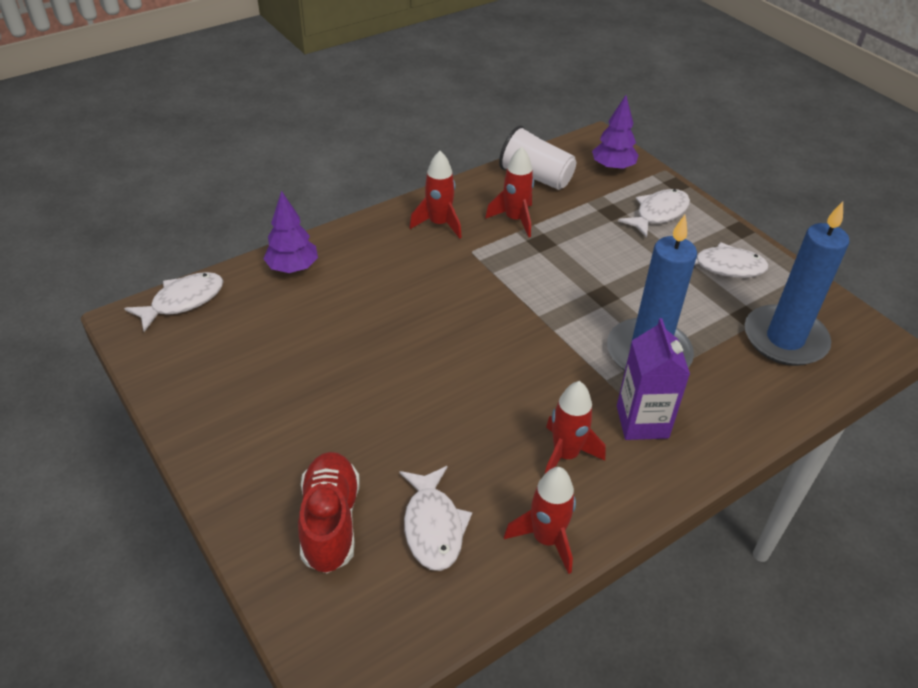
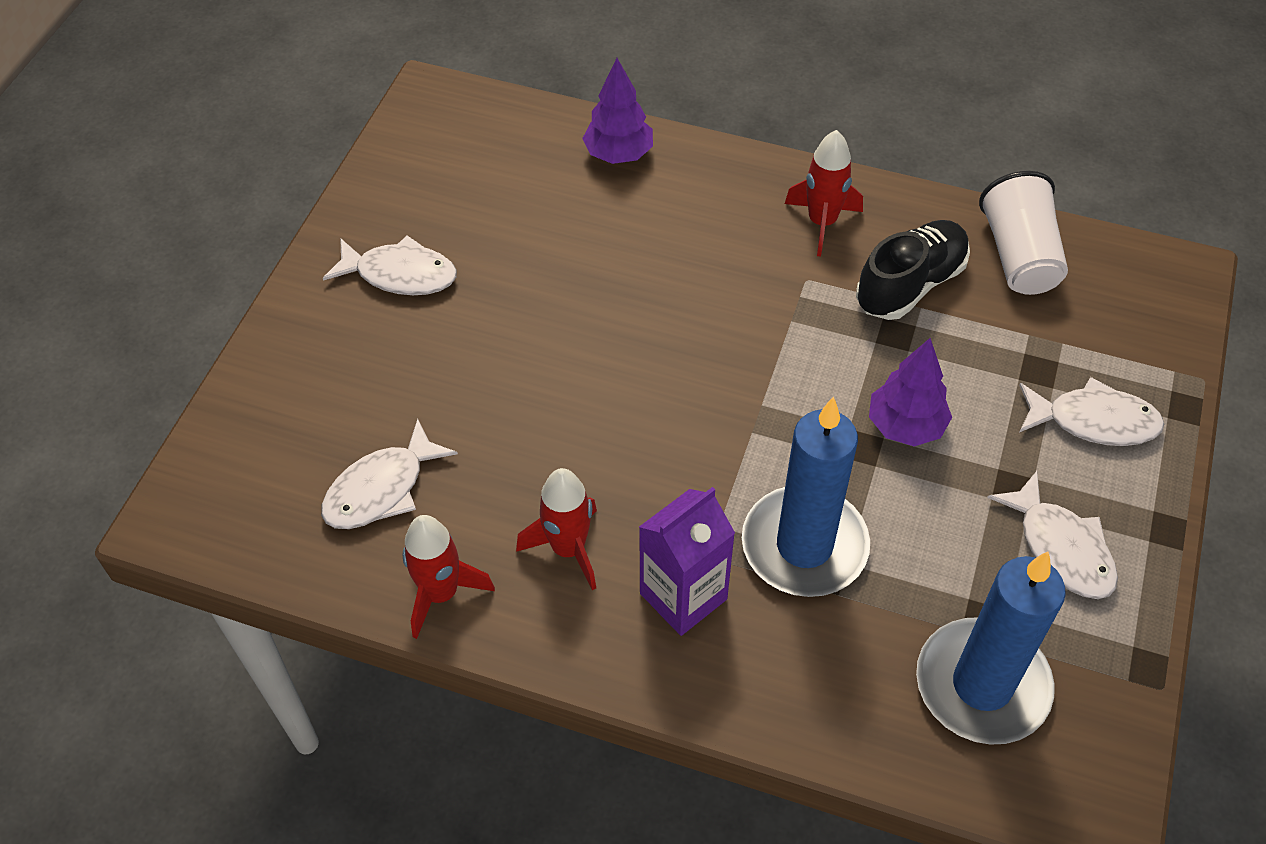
camera: 55 degrees right, 10 degrees up
white fish [124,272,223,332] -> white fish moved to [323,235,457,295]
red shoe [298,452,360,573] -> none
red rocket [485,147,534,237] -> black shoe [856,220,970,320]
purple tree [592,95,639,171] -> purple tree moved to [869,338,952,446]

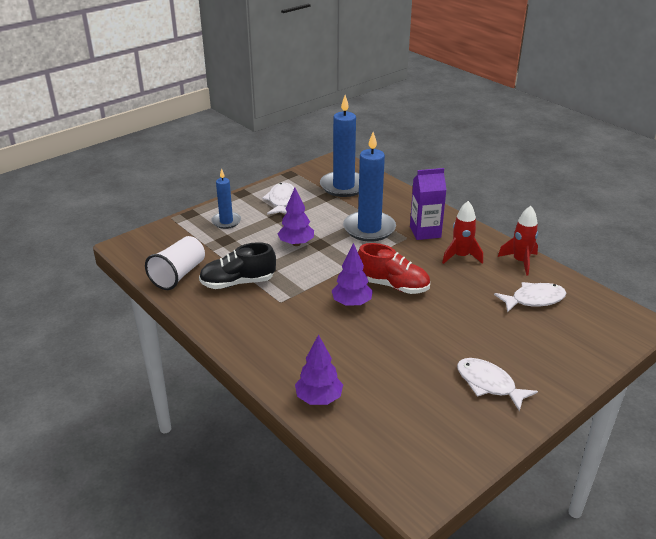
camera: 150 degrees left, 20 degrees down
red rocket [785,130,863,257] -> none
white fish [1019,377,1164,446] -> blue candle [211,169,241,229]
none -> purple tree [332,243,373,307]
none -> red shoe [358,243,430,294]

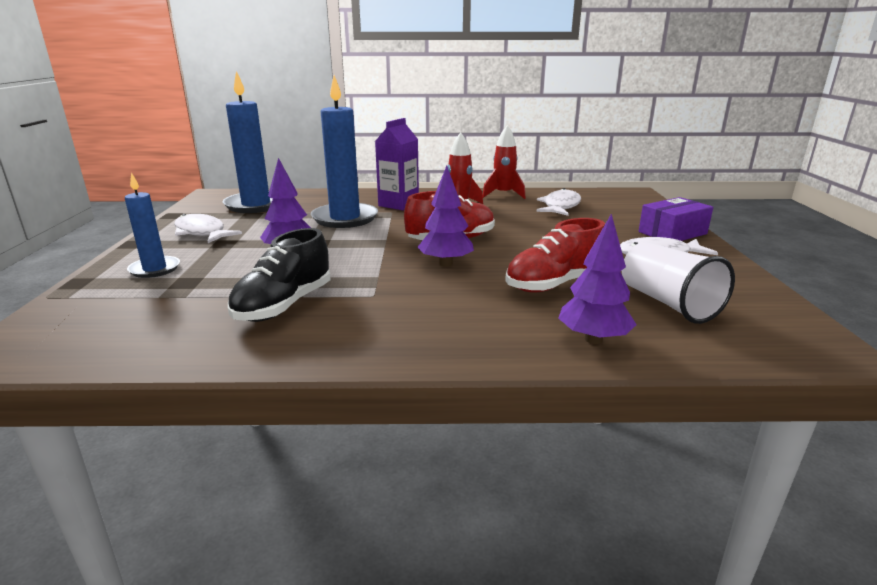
camera: 50 degrees left, 10 degrees down
white cup [145,236,205,290] -> white cup moved to [622,242,735,324]
none -> red shoe [505,218,605,292]
none -> purple box [638,197,713,241]

